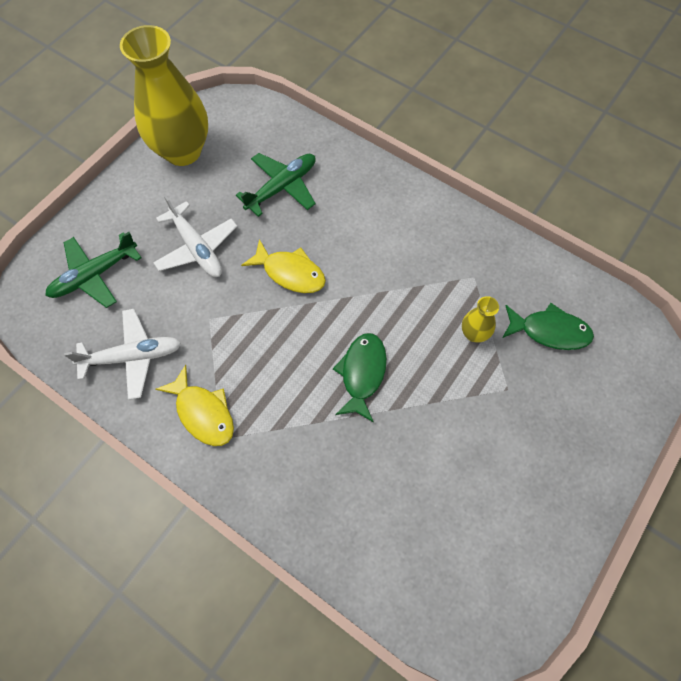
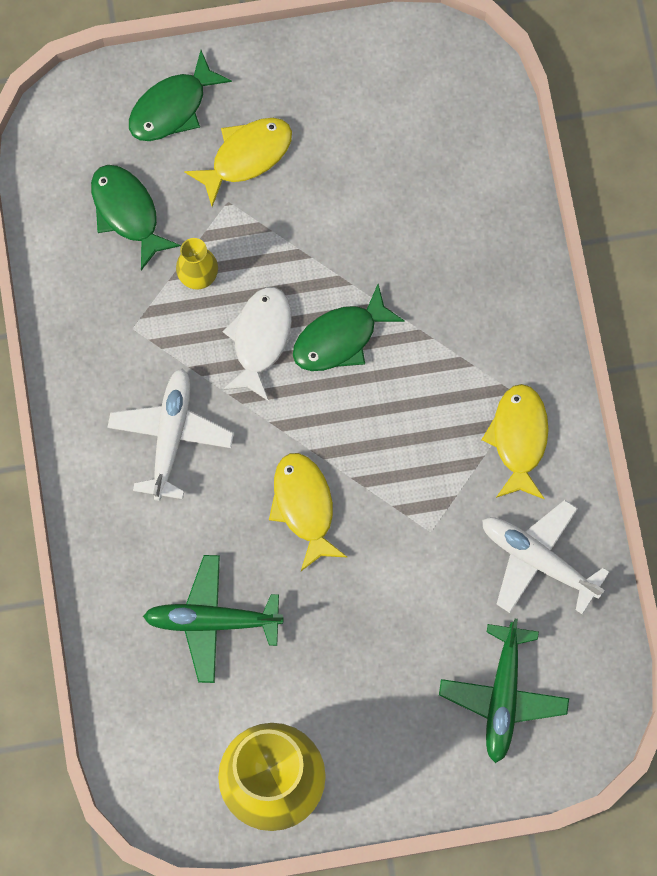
camera: 135 degrees left, 10 degrees up
green plane [45,232,142,308] -> green plane turned 90 degrees clockwise [439,619,569,763]
white plane [153,195,237,277] -> white plane moved to [107,368,234,501]
none -> green fish [129,50,232,141]
none -> yellow fish [184,118,292,207]
none -> white fish [222,287,292,401]

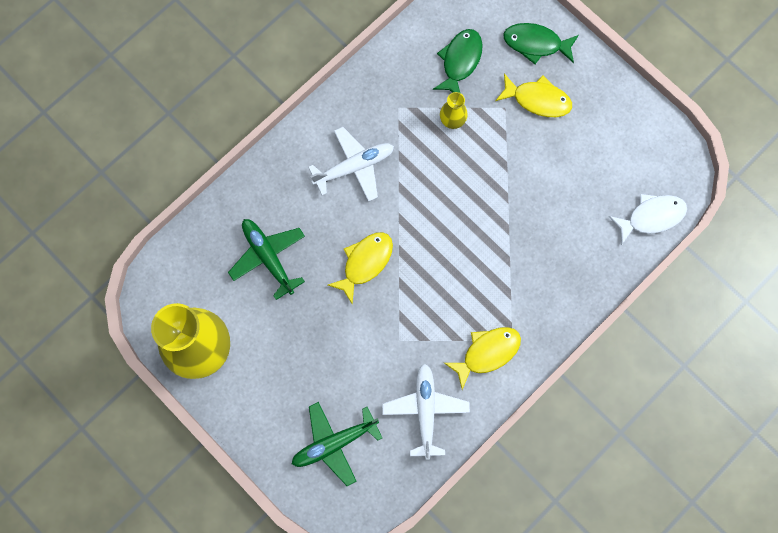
camera: 55 degrees right, 0 degrees up
white fish [222,287,292,401] -> white fish moved to [609,194,687,246]
green fish [293,284,405,371] -> none

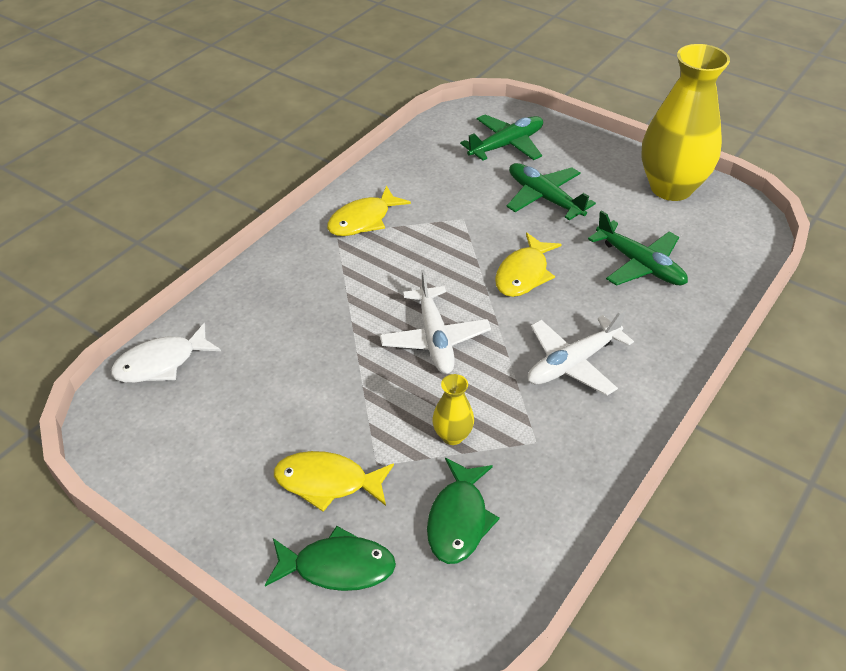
camera: 170 degrees right, 30 degrees down
white plane [382,364,470,460] -> white plane moved to [380,270,491,374]
none -> green plane [507,163,596,220]

